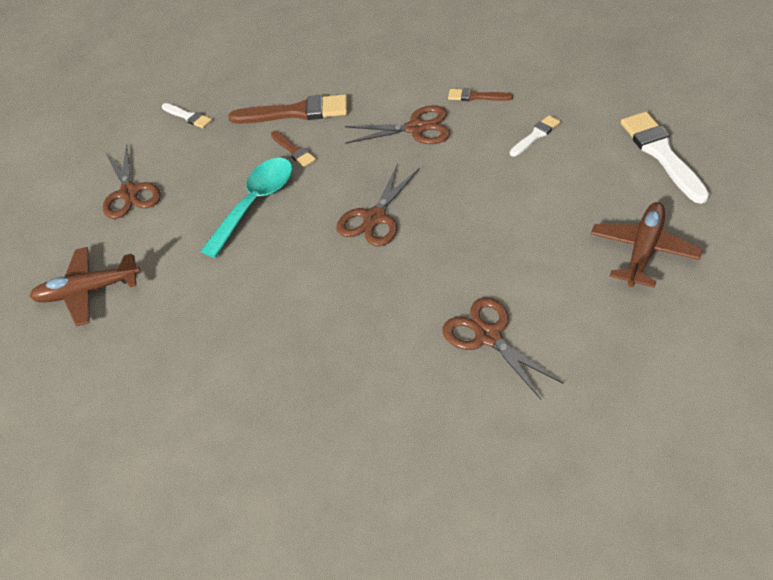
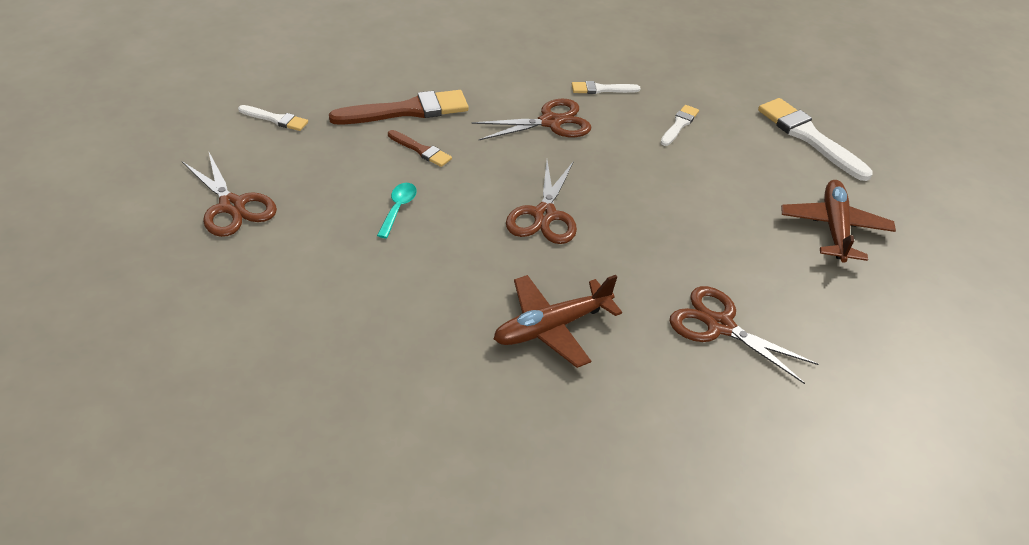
camera: 25 degrees left, 5 degrees down
brown plane [29,247,140,326] -> brown plane moved to [494,275,622,368]
turquoise spoon [200,158,292,258] -> turquoise spoon [377,183,417,238], size x0.50
brown brush [448,88,513,101] -> white brush [572,81,641,94]

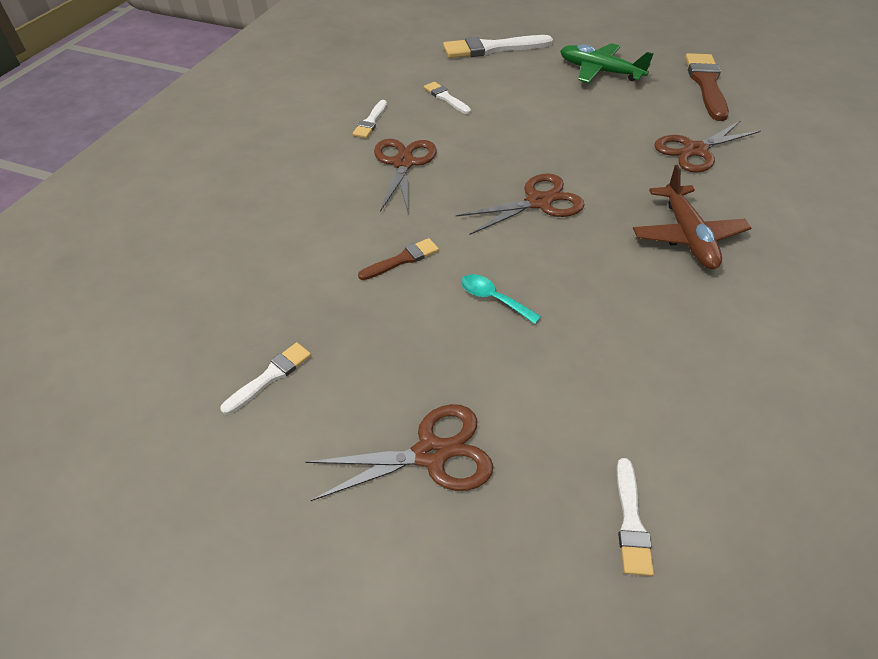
camera: 65 degrees left, 5 degrees up
brown brush [329,90,469,125] -> brown brush moved to [685,53,729,121]
brown scissors [506,160,577,244] -> brown scissors turned 60 degrees counterclockwise [456,174,585,235]
brown plane [781,180,896,263] -> green plane [560,43,654,83]
none -> white brush [617,458,654,576]

